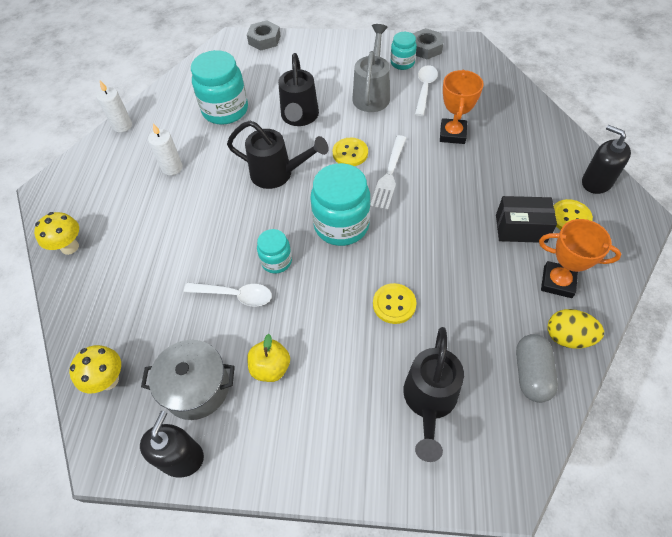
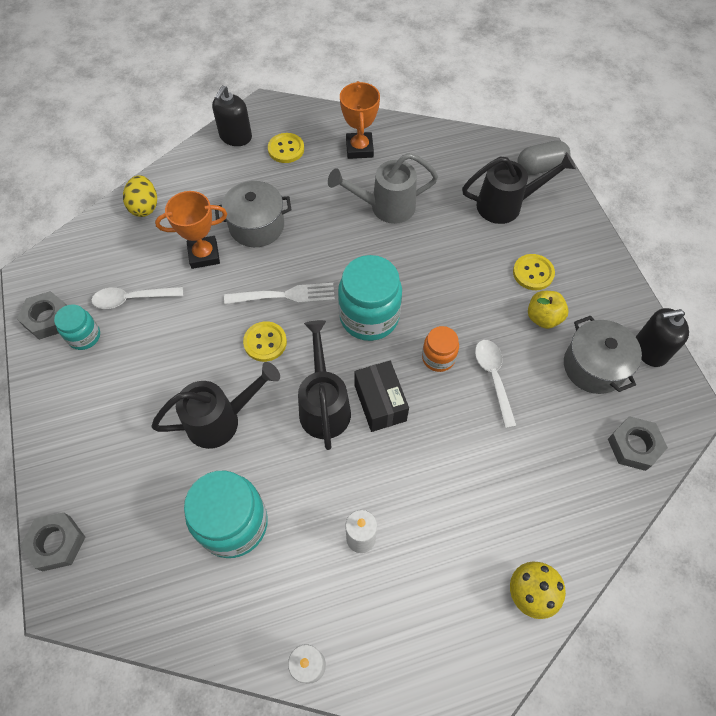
camera: 115 degrees left, 5 degrees up
yellow mushroom [69,345,121,393] -> grey nut [608,416,668,471]
turquoise jar [257,229,292,273] -> orange jar [422,326,459,372]
grey watering can [352,24,390,112] -> grey watering can moved to [328,153,438,224]
yellow button [373,283,416,324] -> yellow button moved to [513,254,555,290]
black box [496,196,557,243] -> black box moved to [354,361,409,432]
grey capsule [516,334,558,403] -> grey capsule moved to [517,141,570,175]
yellow egg [548,309,604,349] -> yellow egg moved to [123,175,157,217]
none -> grey pot [215,181,291,247]

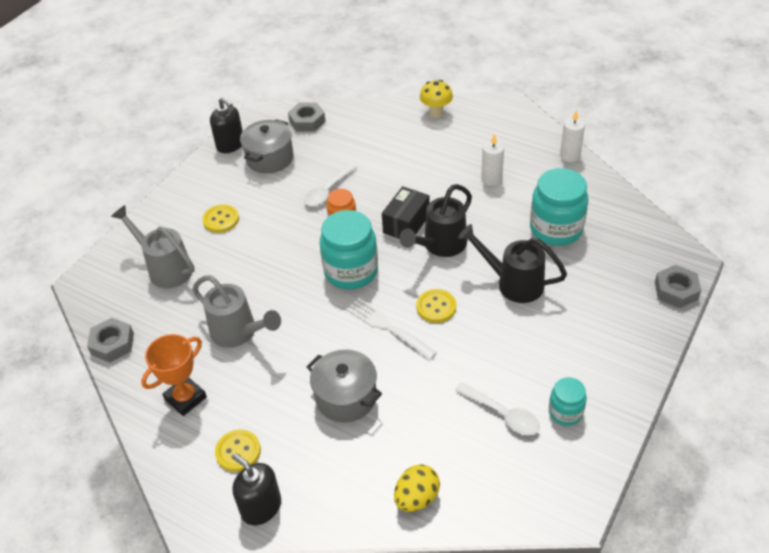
camera: 130 degrees left, 15 degrees down
grey nut [17,291,67,340] -> grey nut moved to [87,318,134,362]
orange trophy [155,191,227,269] -> none
black soap dispenser [212,85,252,146] -> black soap dispenser turned 120 degrees counterclockwise [232,453,281,525]
black watering can [462,152,576,224] -> grey watering can [111,205,195,288]
grey capsule [517,141,570,175] -> none
yellow apple [528,291,569,329] -> none

